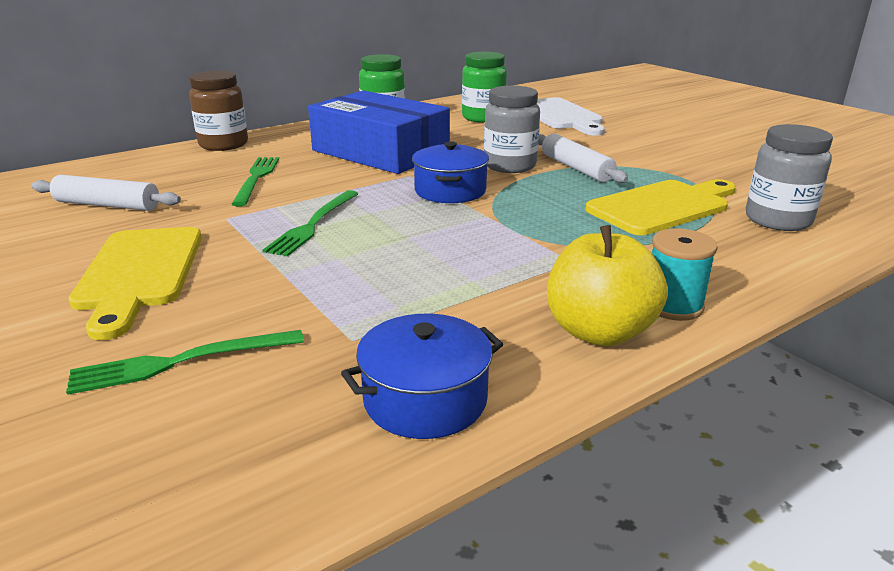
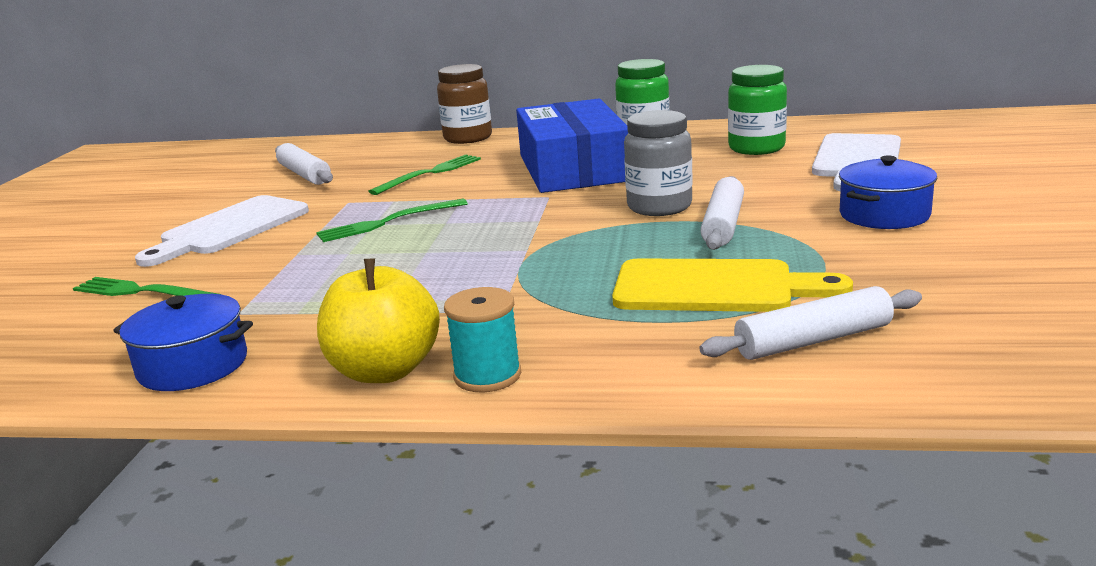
camera: 45 degrees right, 5 degrees down
yellow cutting board [68,227,202,340] -> white cutting board [135,195,309,267]
blue pot [412,141,489,203] -> blue pot moved to [839,156,937,229]
grey jar [746,124,833,231] -> white rolling pin [699,286,922,360]

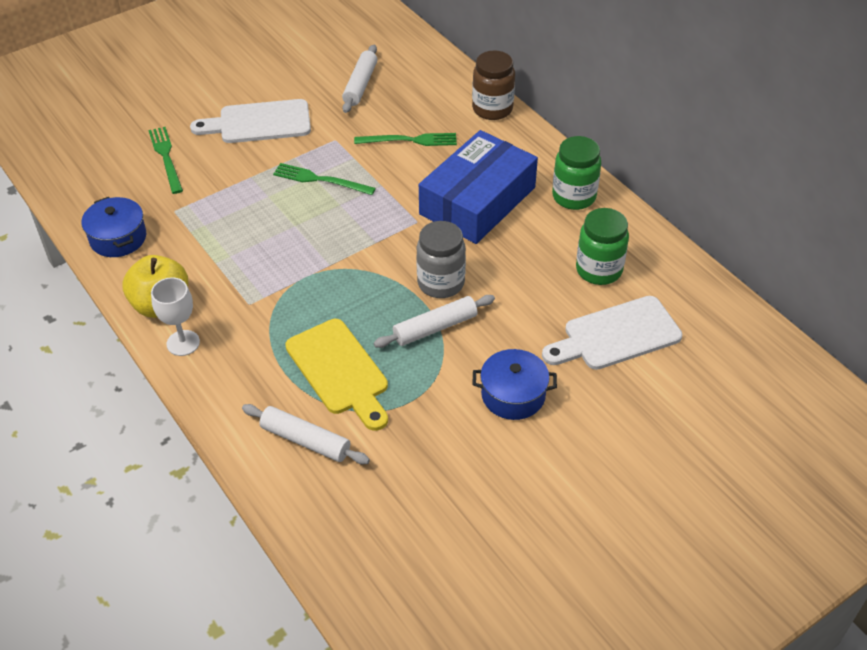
camera: 45 degrees right, 25 degrees up
turquoise spool [444,287,521,393] -> white goblet [151,277,200,356]

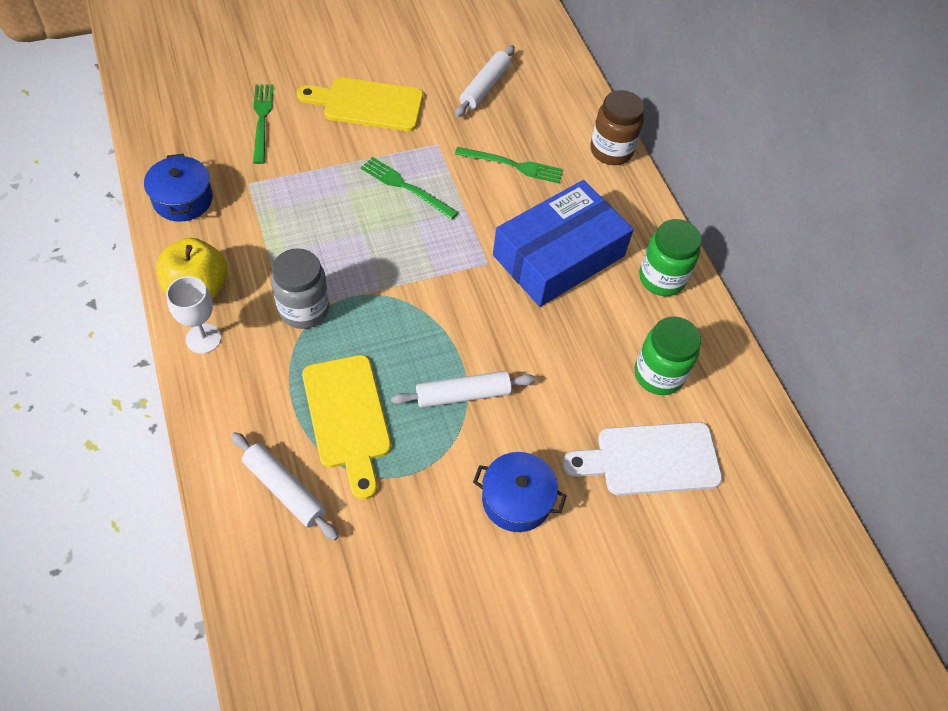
camera: 10 degrees right, 10 degrees up
white cutting board [190,99,311,143] -> yellow cutting board [297,77,423,131]
grey jar [416,221,466,298] -> grey jar moved to [271,248,329,329]

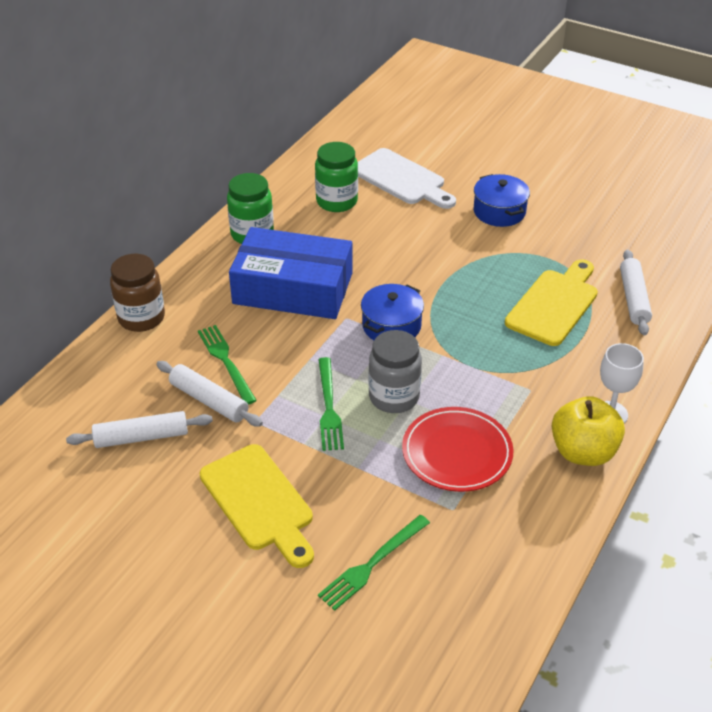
camera: 125 degrees left, 15 degrees down
blue pot [144,154,213,222] -> blue pot moved to [361,284,424,340]
grey jar [271,248,329,329] -> grey jar moved to [369,330,422,413]
white rolling pin [391,371,535,408] -> white rolling pin moved to [156,361,263,427]
none -> red plate [402,407,513,492]

